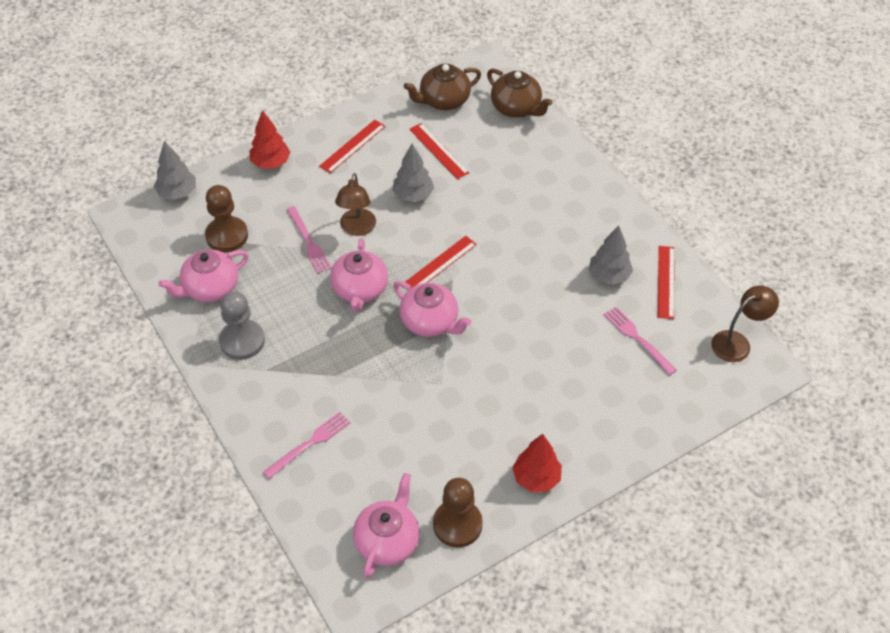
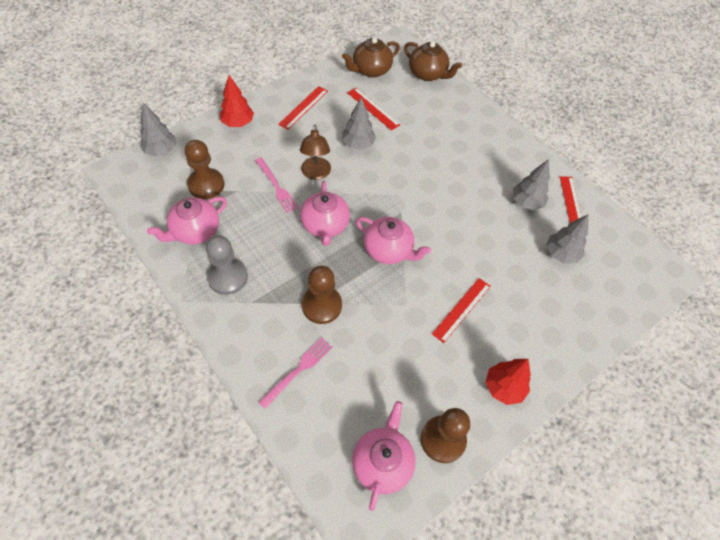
camera: 10 degrees left, 5 degrees up
red ruler [405,236,477,290] -> red ruler moved to [432,278,491,343]
pink fork [604,307,677,375] -> grey tree [546,214,589,264]
brown lamp [711,285,779,362] -> none
none -> brown pawn [302,266,342,324]

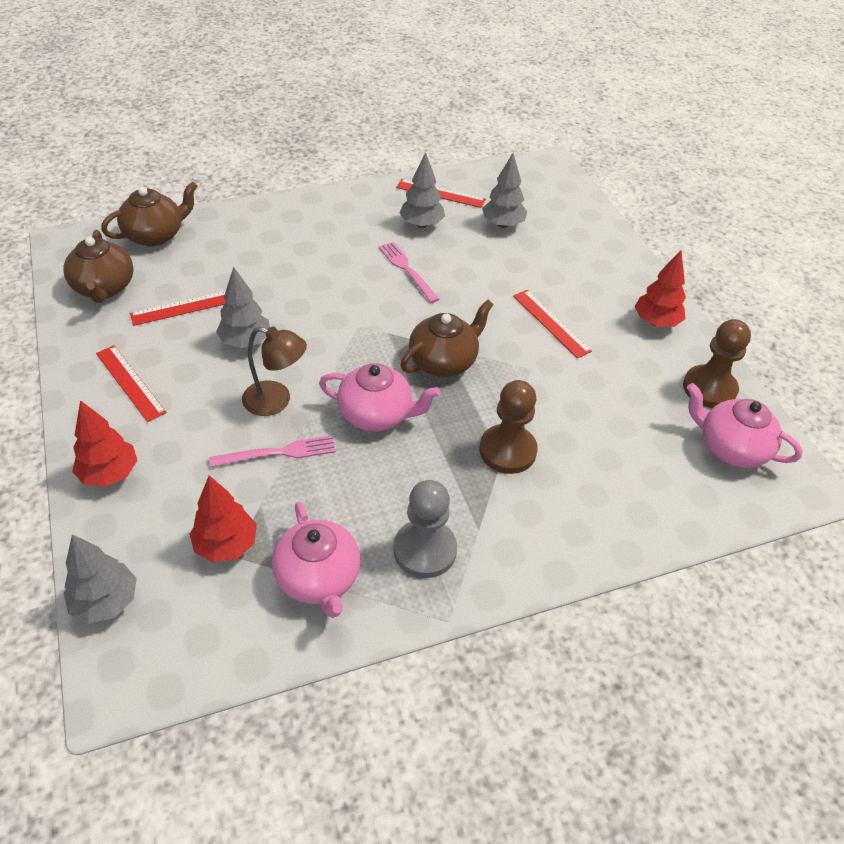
camera: 70 degrees left, 10 degrees down
brown pawn [185,140,224,199] -> red tree [190,475,257,563]
pink fork [258,338,333,409] -> pink fork moved to [379,242,439,303]
pink teapot [356,217,431,264] -> brown teapot [400,300,494,377]

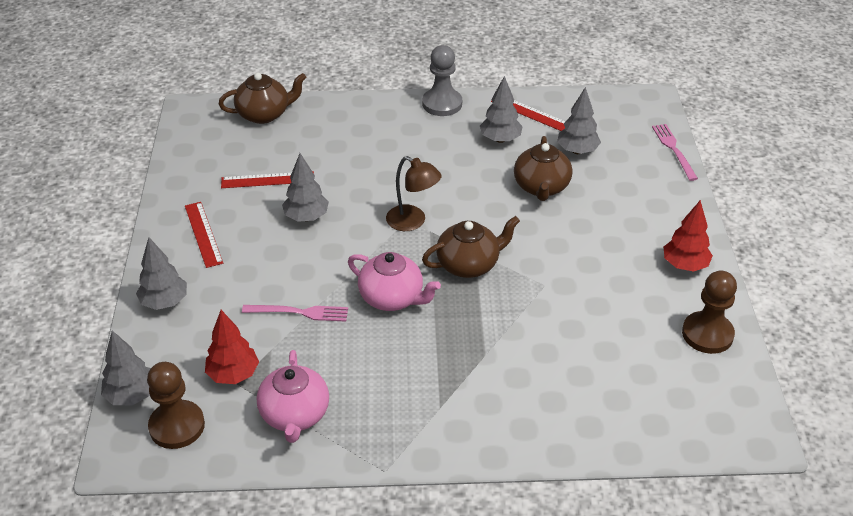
camera: 20 degrees right, 5 degrees down
brown teapot [63,230,134,303] -> brown teapot moved to [514,136,573,201]
red tree [72,400,138,487] -> grey tree [136,237,187,310]
brown lamp [242,327,307,416] -> brown lamp moved to [386,156,442,231]
pink fork [379,242,439,303] -> pink fork moved to [652,124,698,181]
grey pawn [393,480,457,578] -> grey pawn moved to [422,45,462,116]
brown pawn [480,380,538,474] -> brown pawn moved to [147,362,205,449]
red ruler [513,290,592,358] -> none
pink teapot [686,383,803,468] -> none

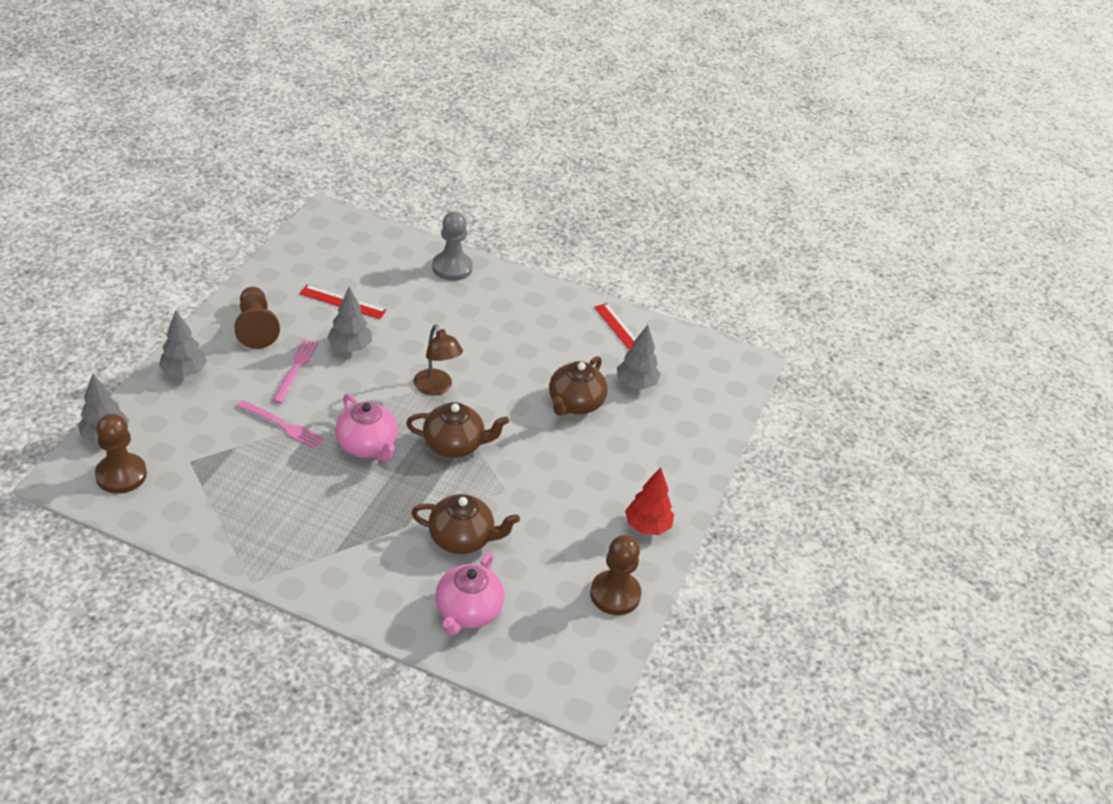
camera: 20 degrees right, 0 degrees up
red ruler [185,202,223,268] -> brown pawn [234,287,280,349]
red tree [205,310,259,384] -> none
brown teapot [219,73,307,124] -> brown teapot moved to [411,494,520,554]
pink teapot [257,350,329,443] -> pink teapot moved to [435,552,505,636]
grey pawn [422,45,462,116] -> grey pawn moved to [432,211,473,281]
grey tree [480,76,523,143] -> none
pink fork [652,124,698,181] -> pink fork moved to [272,339,319,403]

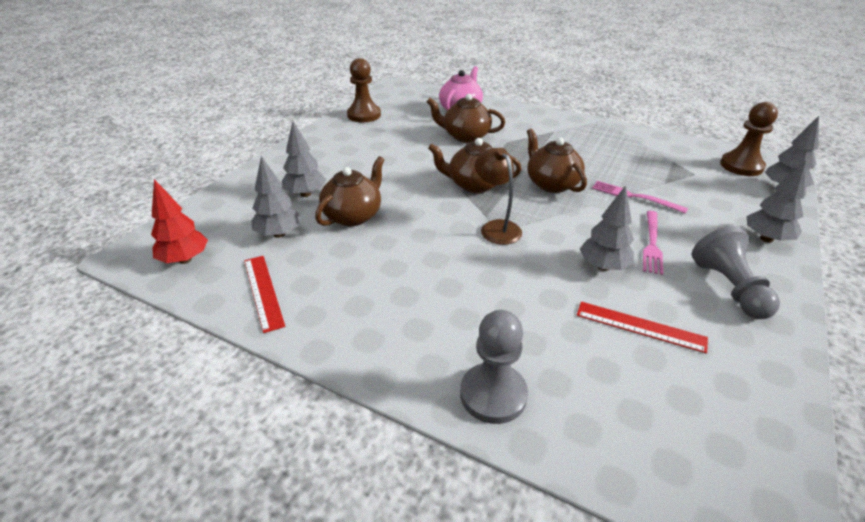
camera: 170 degrees left, 5 degrees down
brown pawn [234,287,280,349] -> grey pawn [692,226,780,319]
pink teapot [335,394,398,462] -> brown teapot [527,128,587,193]
red tree [625,467,674,535] -> red tree moved to [151,179,208,264]
none -> grey tree [282,121,326,197]

